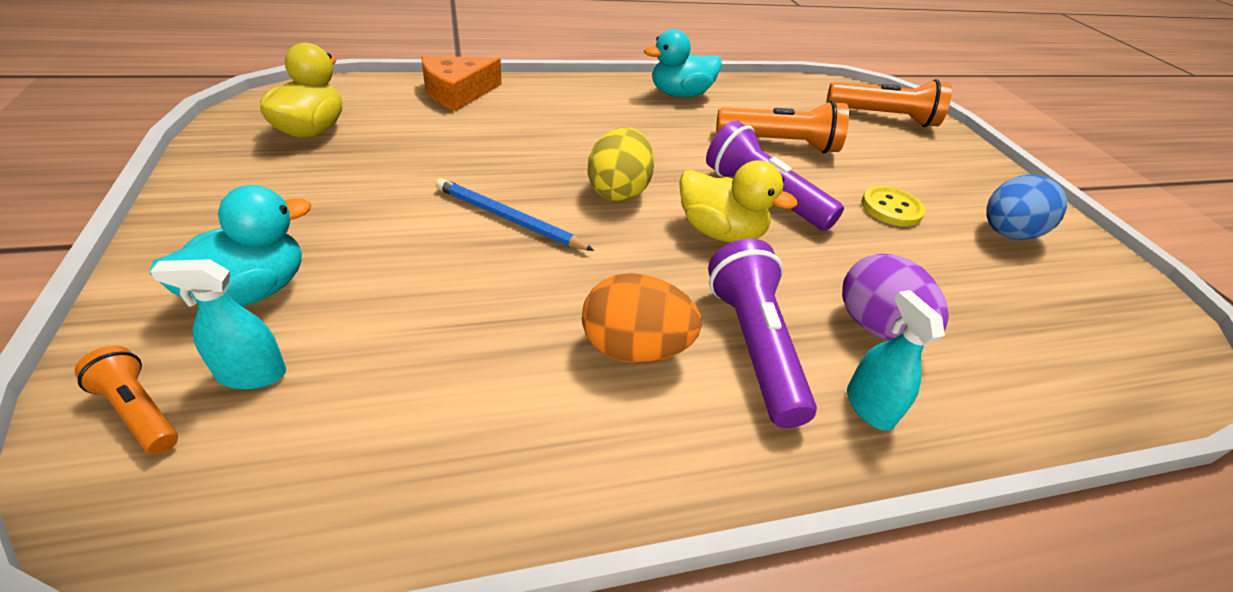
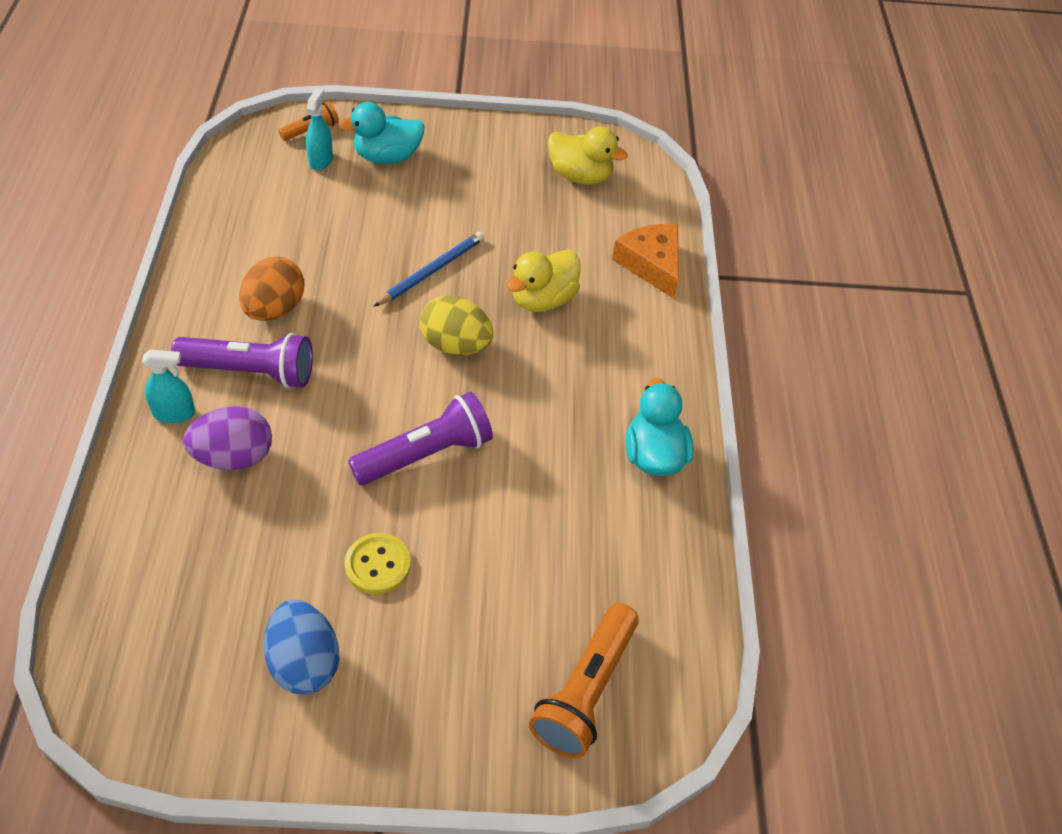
camera: 105 degrees right, 10 degrees up
turquoise duck [150,185,311,307] -> turquoise duck turned 105 degrees clockwise [338,102,425,164]
yellow duck [679,160,798,243] -> yellow duck moved to [506,249,581,312]
orange flashlight [716,100,849,153] -> none

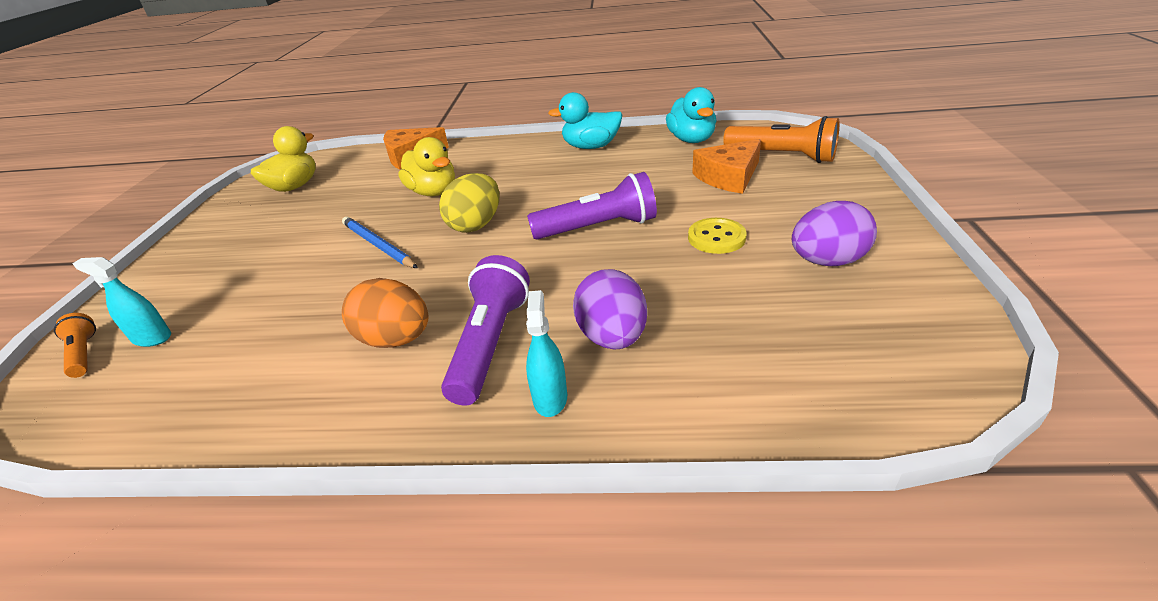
camera: 80 degrees left, 15 degrees down
blue egg [264,600,340,694] -> purple egg [792,201,877,266]
turquoise duck [338,102,425,164] -> turquoise duck moved to [666,87,716,143]
purple flashlight [348,391,493,485] -> purple flashlight turned 105 degrees clockwise [527,172,657,240]
none -> orange cheese [692,139,761,194]

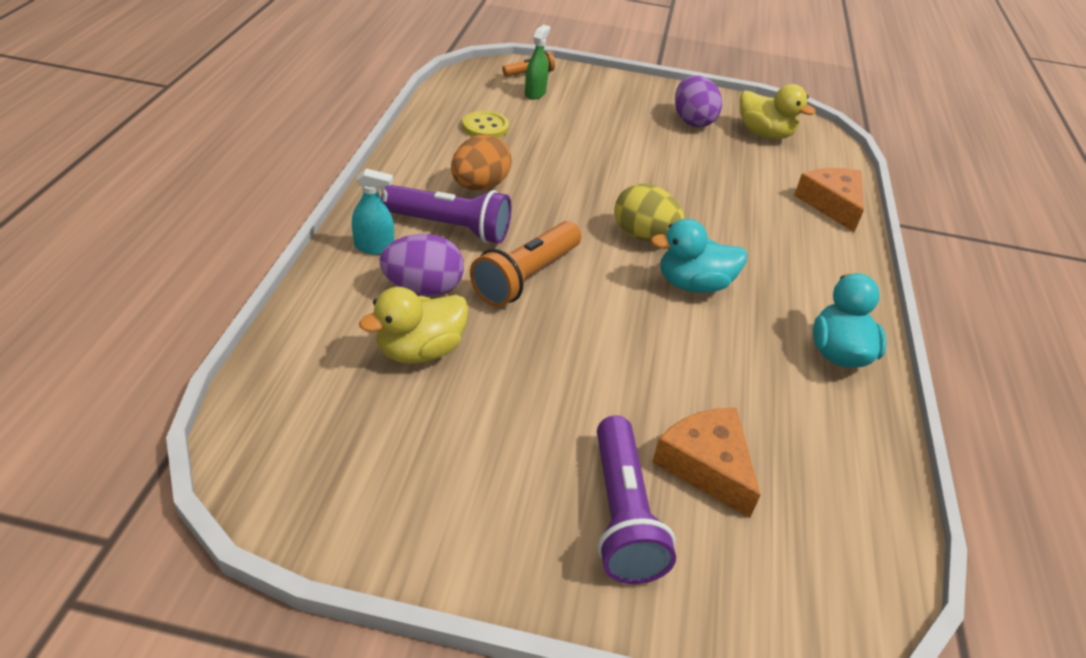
camera: 90 degrees right, 5 degrees up
turquoise spray bottle [72,257,171,347] -> green spray bottle [525,25,550,100]
blue pencil [342,217,418,268] -> none
yellow duck [398,137,455,196] -> yellow duck moved to [359,287,469,364]
purple flashlight [527,172,657,240] -> purple flashlight moved to [597,416,676,584]
turquoise duck [666,87,716,143] -> turquoise duck moved to [651,219,747,293]
yellow button [688,218,746,254] -> yellow button moved to [462,111,509,138]
orange flashlight [723,116,839,163] -> orange flashlight moved to [470,221,581,307]
purple egg [792,201,877,266] -> purple egg moved to [675,75,722,128]

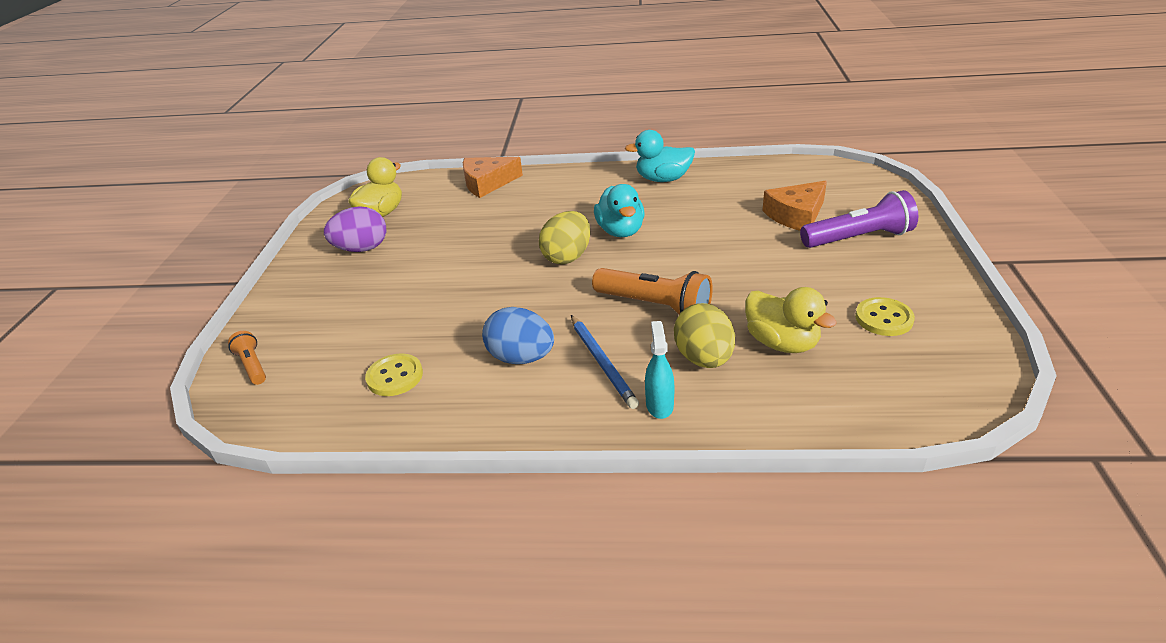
camera: 90 degrees left, 5 degrees down
purple egg [379,234,464,297] -> yellow egg [674,303,735,368]
purple flashlight [381,185,511,243] -> blue pencil [571,315,639,409]
orange egg [451,135,511,190] -> blue egg [482,307,554,364]
green spray bottle [525,25,550,100] -> none
none -> yellow button [855,297,915,336]

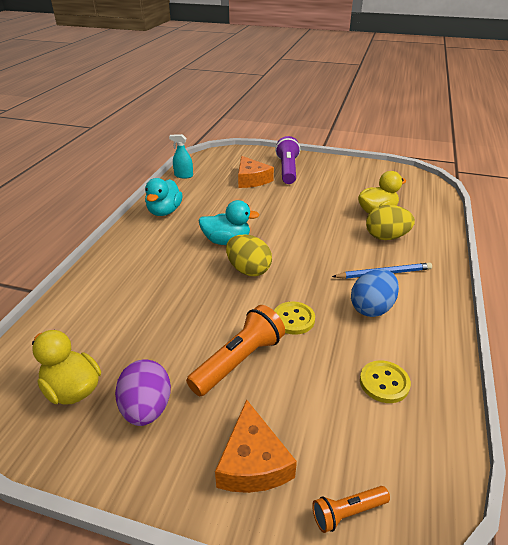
camera: 80 degrees left, 0 degrees up
orange cheese [463,157,523,198] -> orange cheese moved to [215,400,297,493]
orange flashlight [592,268,713,315] -> orange flashlight moved to [186,305,285,396]
turquoise spray bottle [645,321,675,419] -> turquoise spray bottle moved to [169,134,193,179]
yellow button [855,297,915,336] -> yellow button moved to [274,301,315,335]

